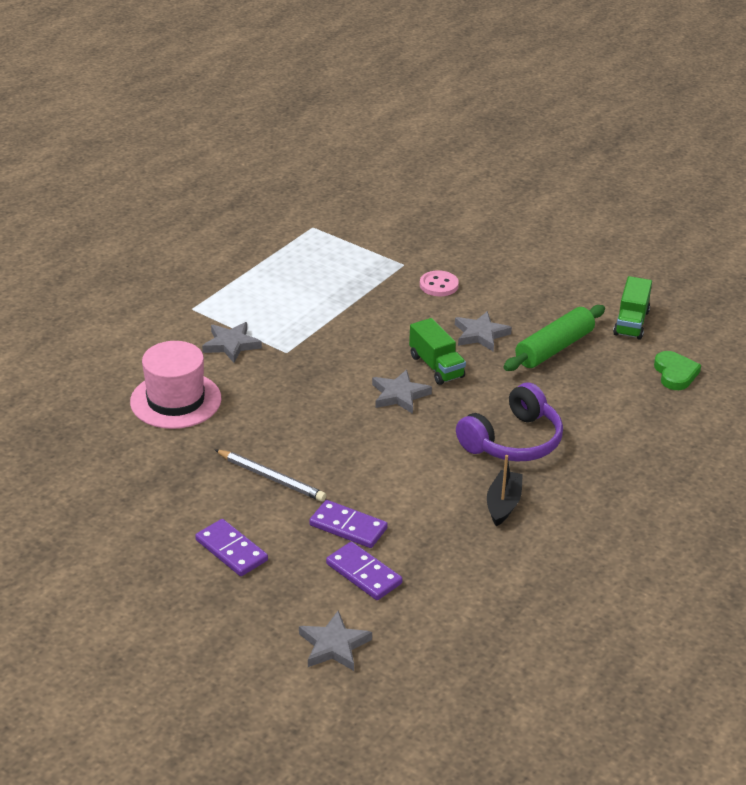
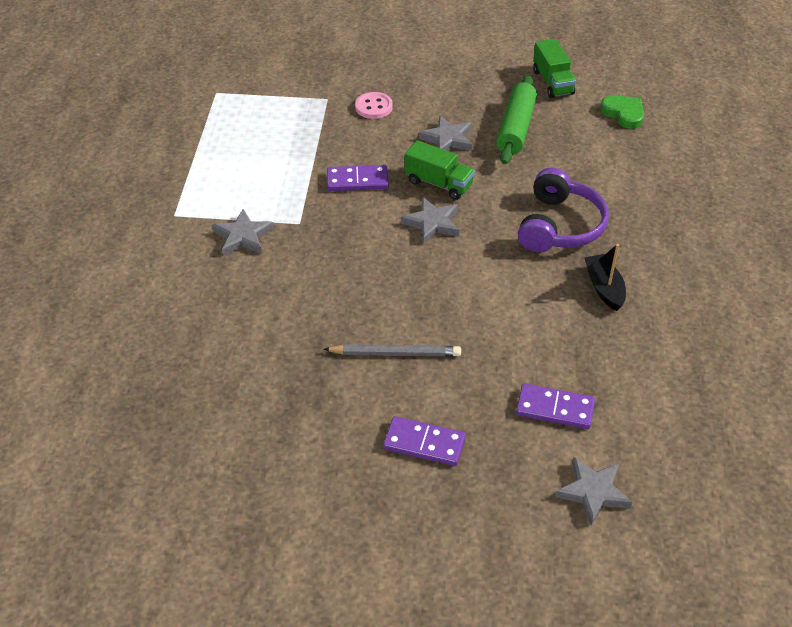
camera: 30 degrees left, 10 degrees up
pink hat [130,341,221,429] -> none
purple domino [309,500,388,548] -> purple domino moved to [327,165,389,191]

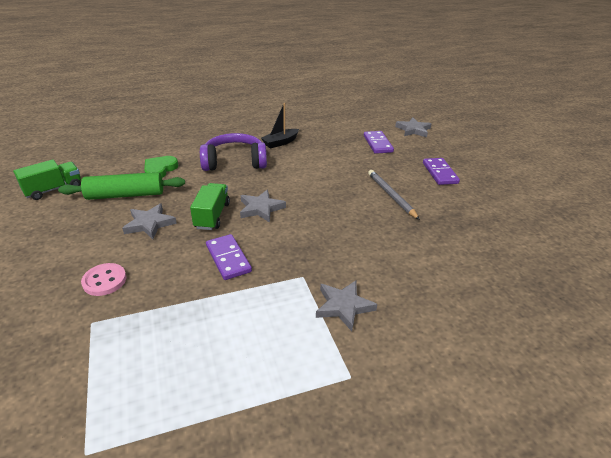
camera: 115 degrees left, 10 degrees down
green heart [600,95,644,129] -> green heart moved to [144,156,178,178]

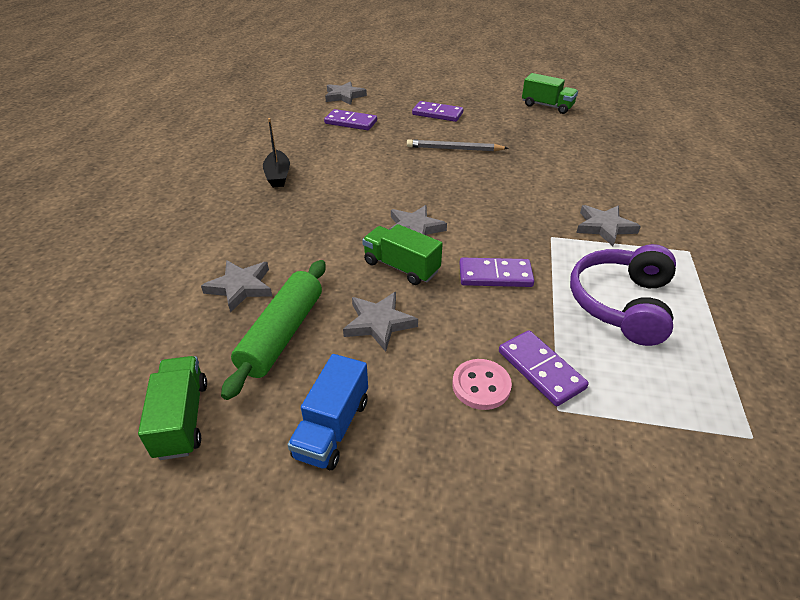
camera: 60 degrees left, 5 degrees up
green heart [144,156,178,178] -> grey star [201,260,272,313]
purple headphones [200,133,267,171] -> purple headphones moved to [570,244,676,346]
none -> blue truck [288,354,368,470]
none -> purple domino [499,330,589,406]
none -> green truck [522,73,578,114]

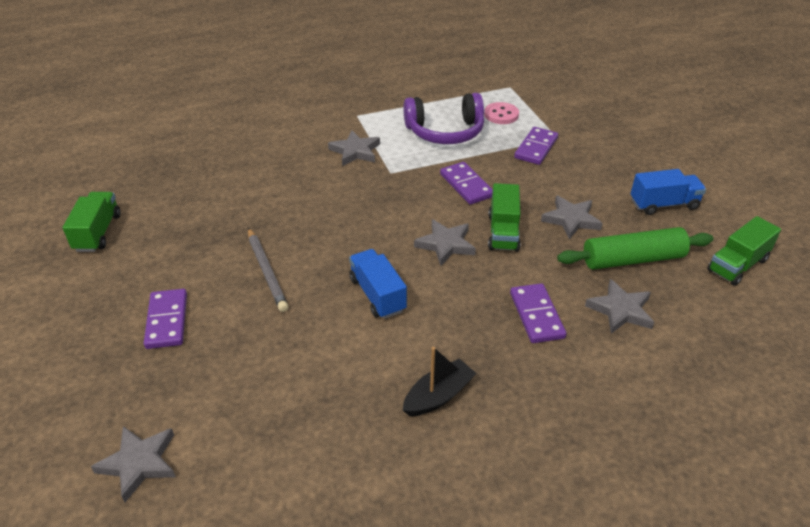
camera: 120 degrees left, 0 degrees up
purple domino [324,109,377,130] -> purple domino moved to [510,283,566,343]
pink button [452,359,512,410] -> pink button moved to [484,102,519,124]
none -> blue truck [349,249,407,319]

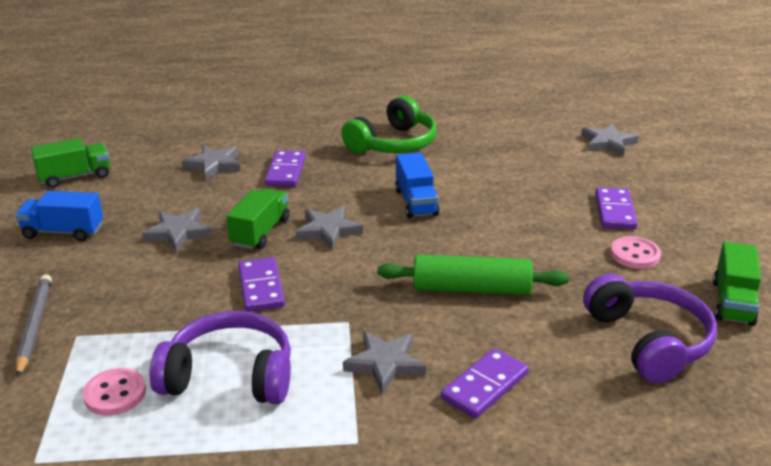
camera: 165 degrees left, 10 degrees down
grey pencil [248,228,289,312] -> grey pencil moved to [16,274,52,378]
black boat [403,347,476,416] -> green headphones [342,96,437,154]
purple domino [514,127,558,165] -> purple domino moved to [441,348,528,418]
green rolling pin [557,227,713,270] -> green rolling pin moved to [377,254,569,295]
none -> purple headphones [583,274,717,383]
none -> pink button [610,236,661,269]

